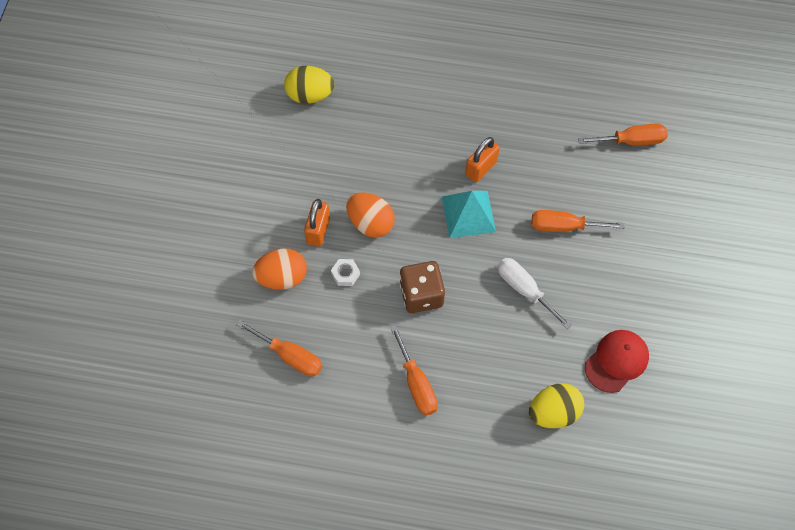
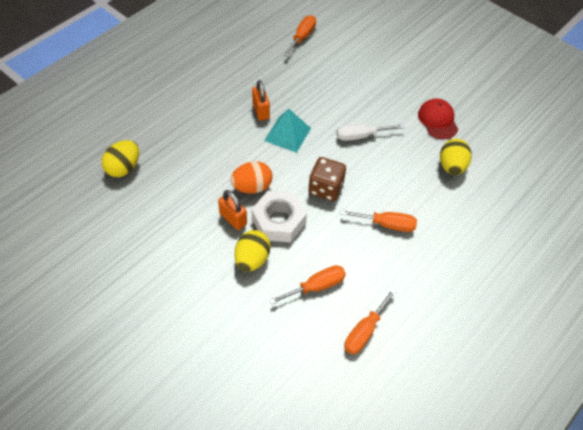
camera: 60 degrees left, 10 degrees down
orange egg [252,248,307,290] -> yellow egg [235,230,271,272]
white nut [331,259,360,286] -> white nut [251,191,307,242], size x2.34
orange screwdriver [531,210,625,232] -> orange screwdriver moved to [344,288,397,355]

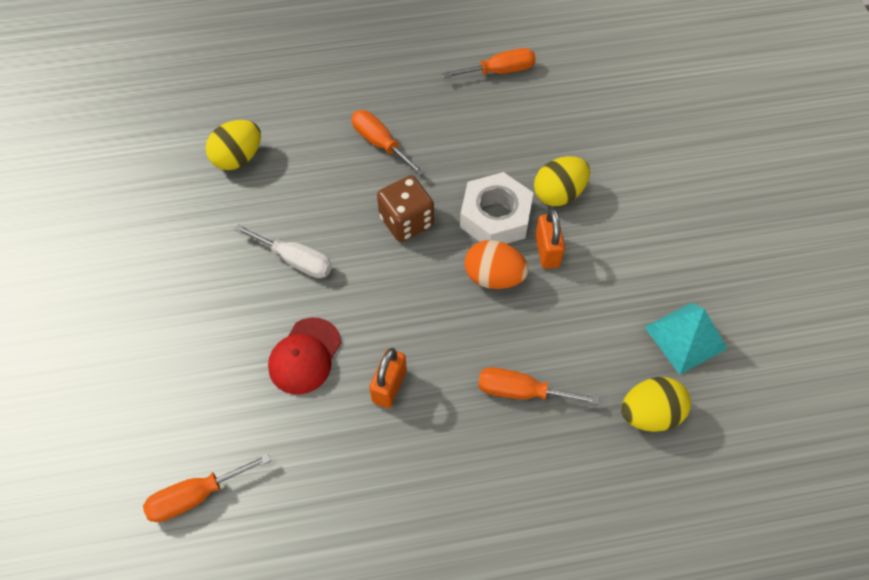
camera: 140 degrees left, 5 degrees up
turquoise pyramid [264,109,311,153] -> turquoise pyramid moved to [645,303,728,374]
orange screwdriver [270,265,346,304] -> orange screwdriver moved to [478,367,600,405]
red cap [418,98,458,139] -> red cap moved to [268,318,341,394]

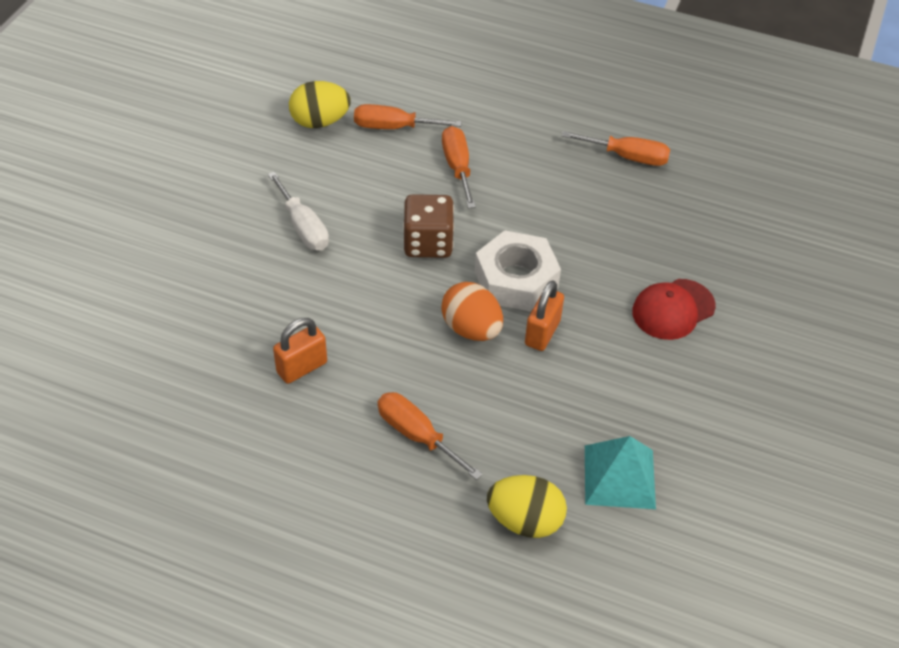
camera: 30 degrees right, 10 degrees down
orange screwdriver [143,453,271,522] -> orange screwdriver moved to [354,104,462,129]
red cap [268,318,341,394] -> red cap moved to [632,279,716,340]
yellow egg [534,156,590,206] -> none

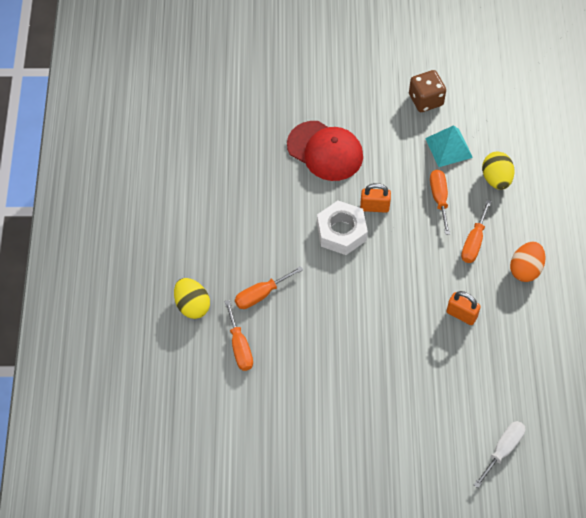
camera: 110 degrees left, 10 degrees up
white screwdriver [268,172,329,251] -> white screwdriver moved to [474,421,525,488]
yellow egg [289,81,351,128] -> yellow egg moved to [174,278,210,319]
brown dice [403,194,454,258] -> brown dice moved to [409,70,446,112]
orange egg [441,282,503,341] -> orange egg moved to [510,242,545,282]
orange screwdriver [562,131,671,166] -> orange screwdriver moved to [430,170,450,235]
red cap [632,279,716,340] -> red cap [287,121,363,181], size x1.53

